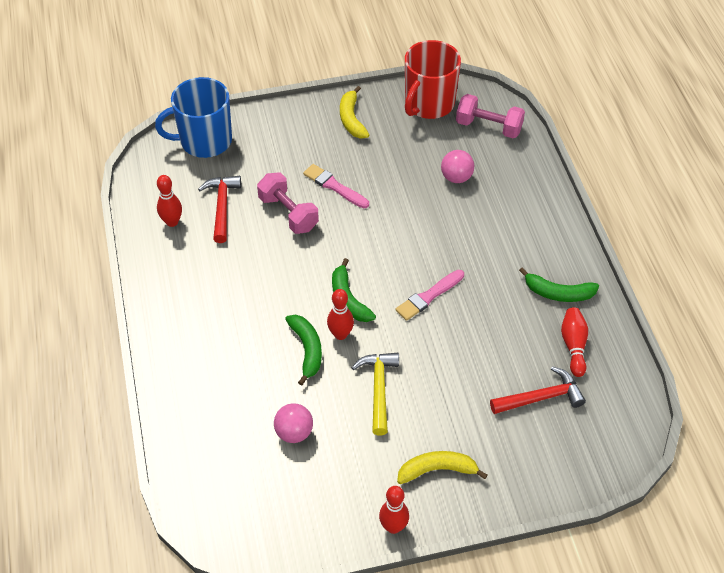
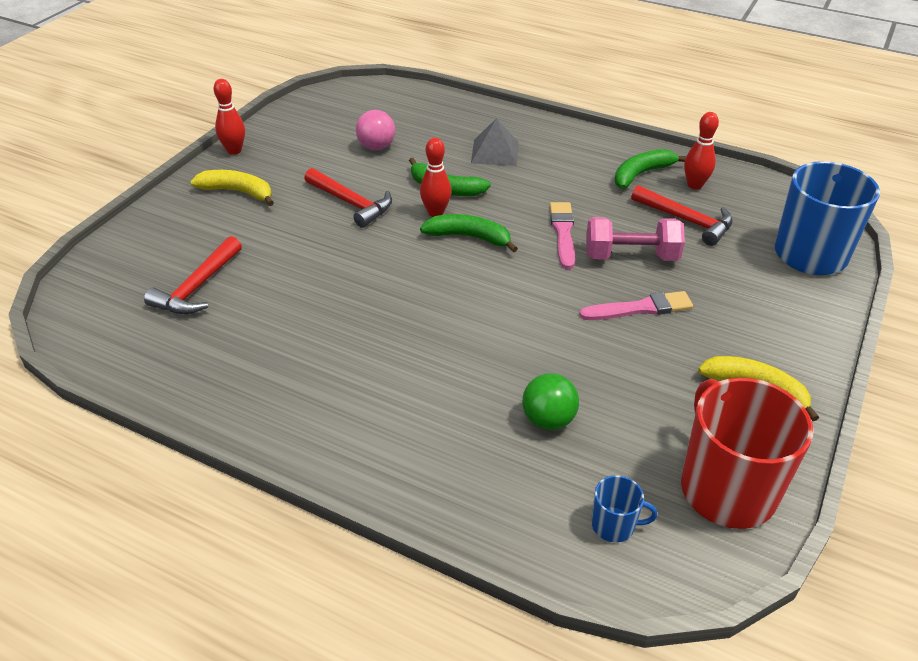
camera: 130 degrees right, 10 degrees down
yellow hammer [351,353,399,435] -> red hammer [304,168,392,228]
pink brush [395,270,464,321] -> pink brush moved to [550,202,575,269]
yellow banana [397,451,488,484] -> yellow banana turned 105 degrees counterclockwise [190,170,274,206]
pink ball [441,150,474,183] -> green ball [522,373,579,430]
pink dumbbell [456,94,525,138] -> blue mug [591,475,657,543]
green banana [519,267,599,302] -> green banana moved to [615,149,686,189]
red bowling pin [561,308,588,377] -> none
none -> grey pyramid [471,118,518,166]

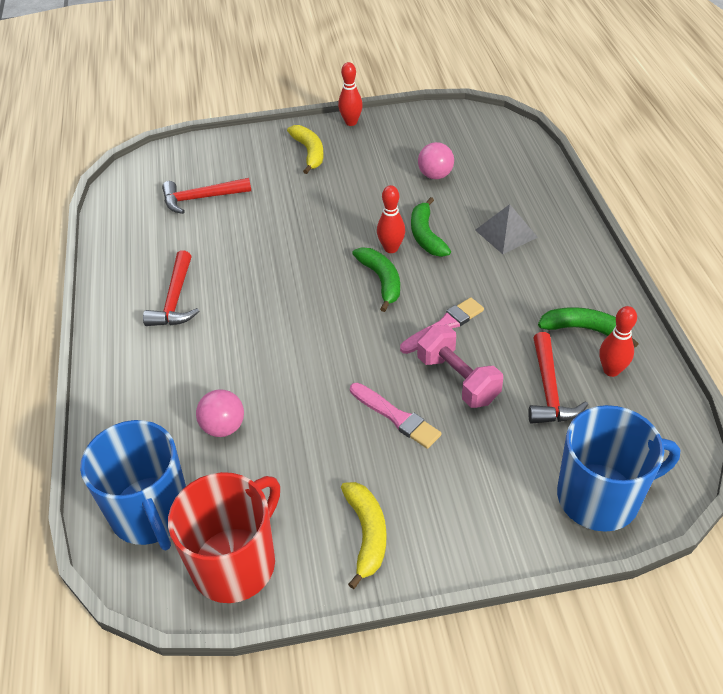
camera: 55 degrees right, 5 degrees up
red hammer [304,168,392,228] -> red hammer moved to [143,251,199,326]
green ball [522,373,579,430] -> pink ball [196,389,244,437]
blue mug [591,475,657,543] -> blue mug [80,420,186,550], size x2.28

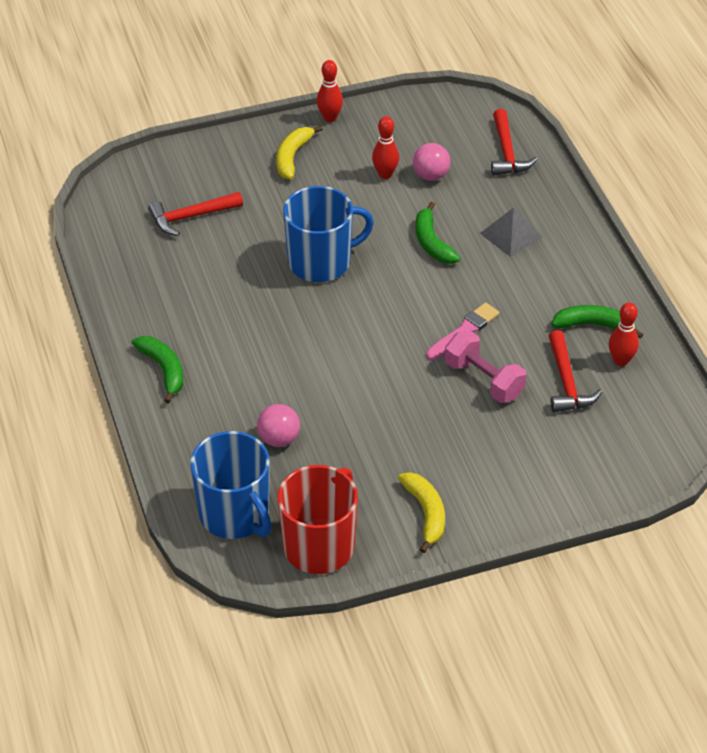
camera: 10 degrees left, 0 degrees up
red hammer [143,251,199,326] -> red hammer moved to [491,109,537,176]
yellow banana [287,125,324,174] -> yellow banana turned 135 degrees counterclockwise [276,125,323,180]
pink brush [350,383,441,449] -> none
green banana [352,248,400,312] -> green banana moved to [131,336,183,403]
red bowling pin [377,185,405,253] -> red bowling pin moved to [372,116,399,179]
blue mug [557,405,681,532] -> blue mug moved to [283,186,374,282]

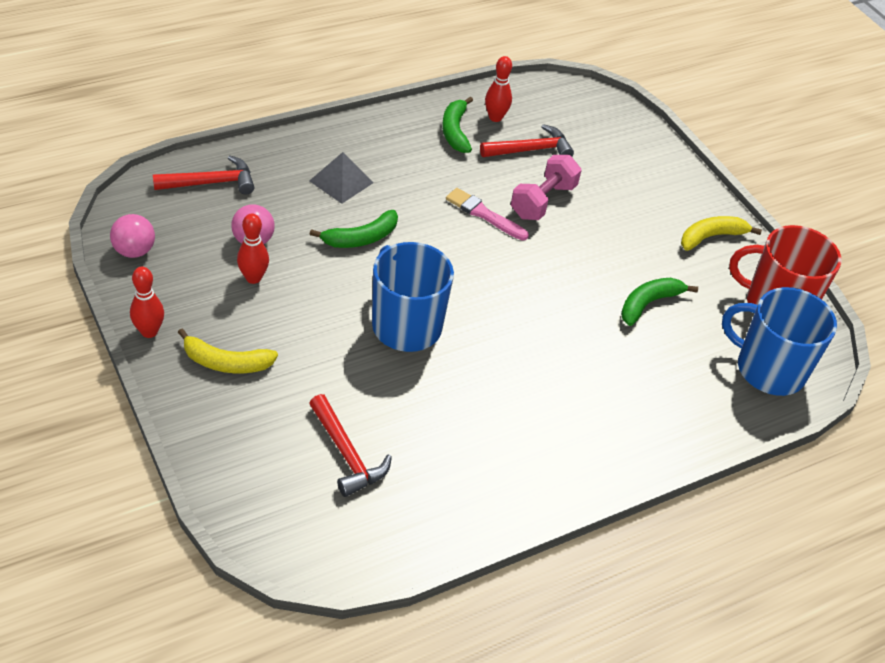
camera: 105 degrees left, 0 degrees up
green banana [131,336,183,403] -> green banana moved to [621,278,698,326]
blue mug [190,431,272,539] -> blue mug turned 105 degrees counterclockwise [722,287,837,396]
pink ball [257,404,300,447] -> pink ball moved to [110,214,155,258]

